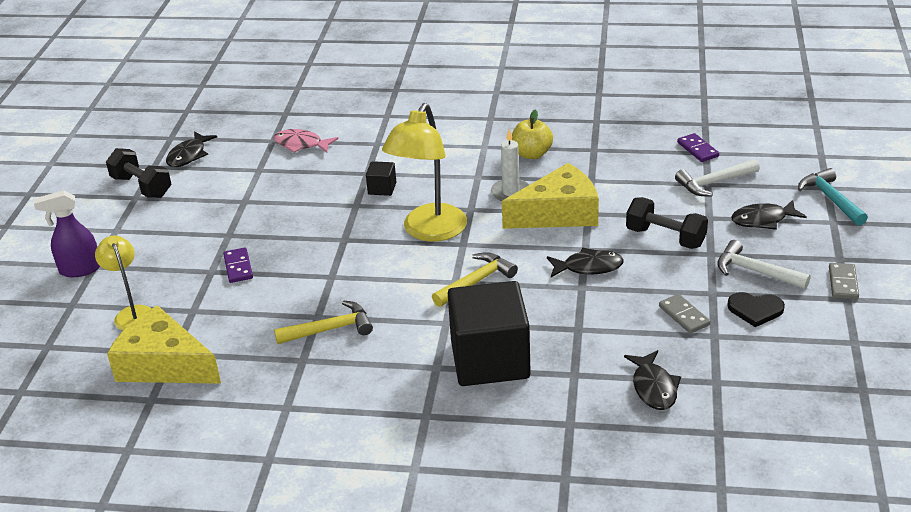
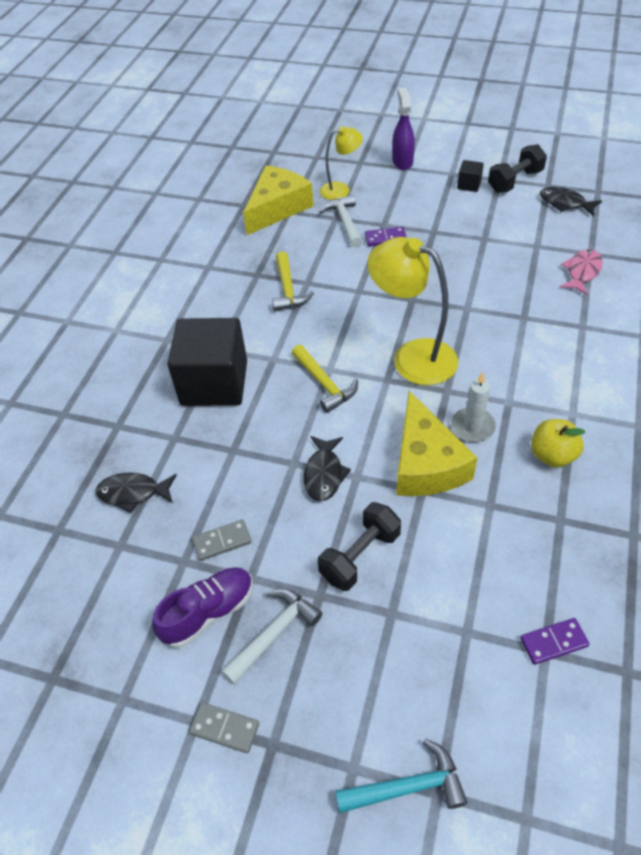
camera: 100 degrees right, 15 degrees up
black cube [366,161,396,196] -> black cube moved to [457,160,484,192]
white hammer [675,159,760,196] -> white hammer moved to [319,195,362,248]
black heart [727,292,785,327] -> purple shoe [152,567,253,648]
black fish [731,200,807,230] -> none

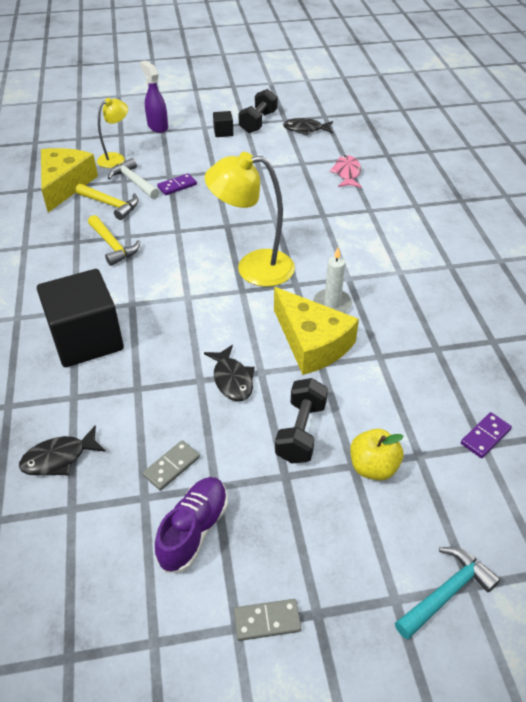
camera: 30 degrees left, 5 degrees down
white hammer [222,589,322,685] -> none
yellow hammer [292,345,358,413] -> yellow hammer moved to [76,184,138,220]
yellow apple [531,419,585,468] -> yellow apple moved to [350,429,404,481]

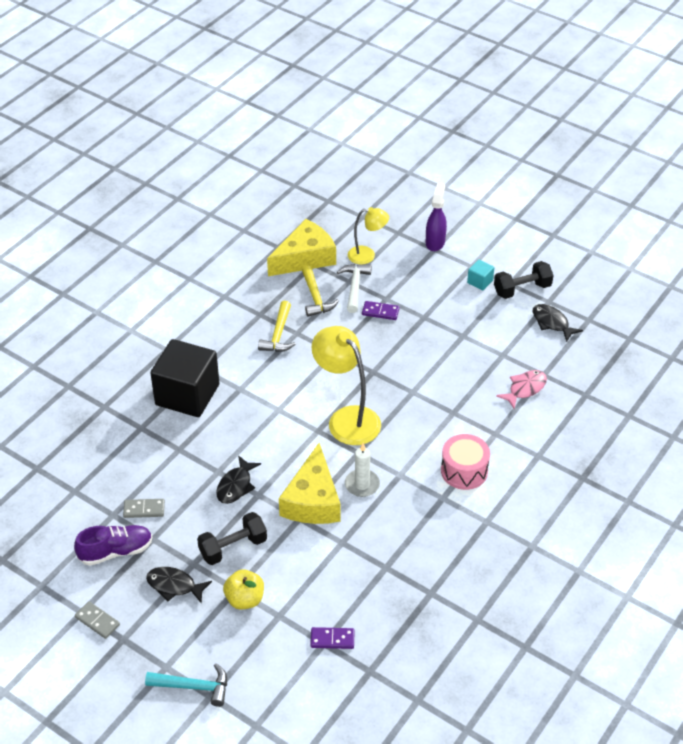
camera: 45 degrees right, 0 degrees up
black fish [19,425,106,475] -> black fish moved to [146,567,212,604]
black cube [213,111,233,137] -> turquoise cube [467,259,494,290]
none -> pink drum [441,434,490,490]

